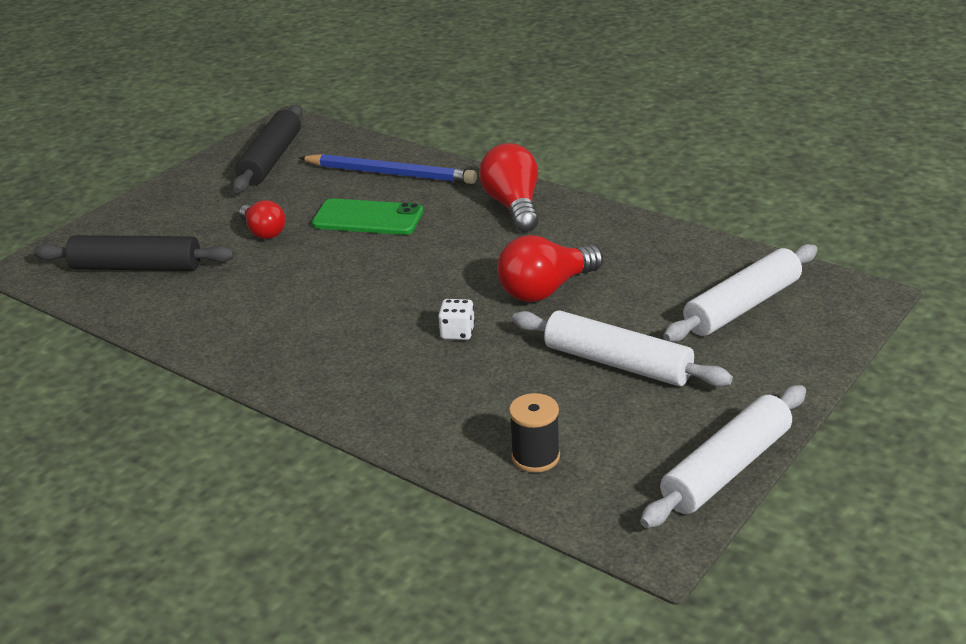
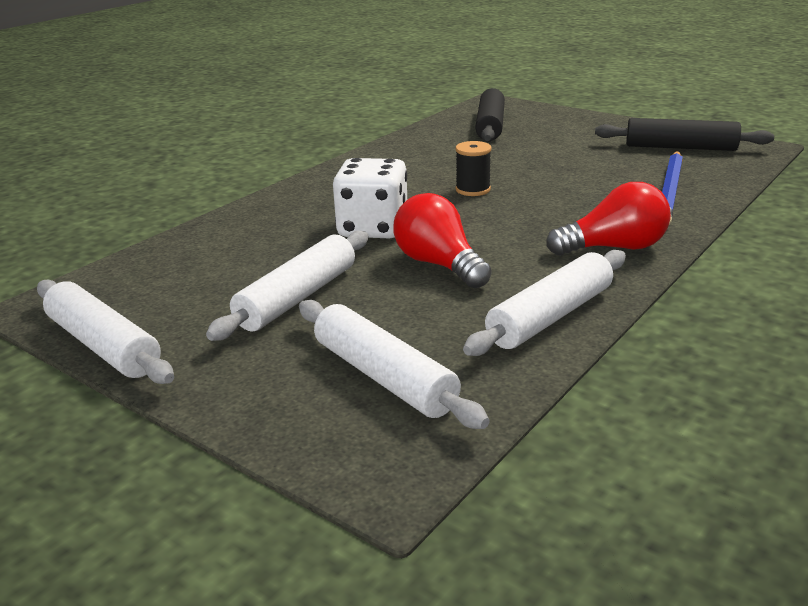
camera: 90 degrees right, 5 degrees down
red light bulb [239,200,286,239] -> none
green phone [312,198,424,235] -> none
white dice [438,299,475,340] -> white dice [333,158,407,239], size x2.23
black spool [509,393,560,473] -> black spool moved to [455,141,492,196]
none -> white rolling pin [463,250,626,356]

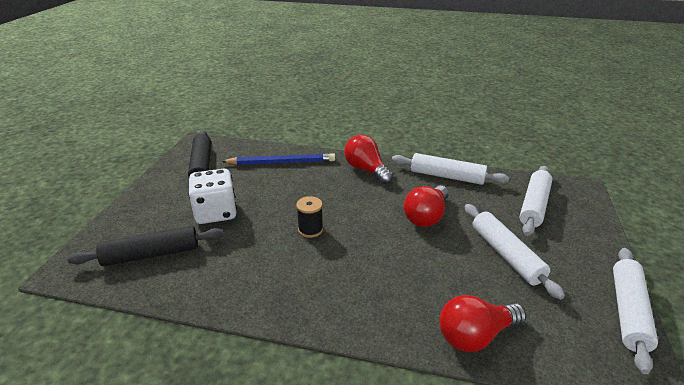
camera: 115 degrees left, 5 degrees up
white rolling pin [206,231,369,341] -> white rolling pin turned 60 degrees clockwise [465,204,565,300]
white dice [333,158,407,239] -> white dice moved to [189,169,237,224]
none -> red light bulb [439,295,526,352]

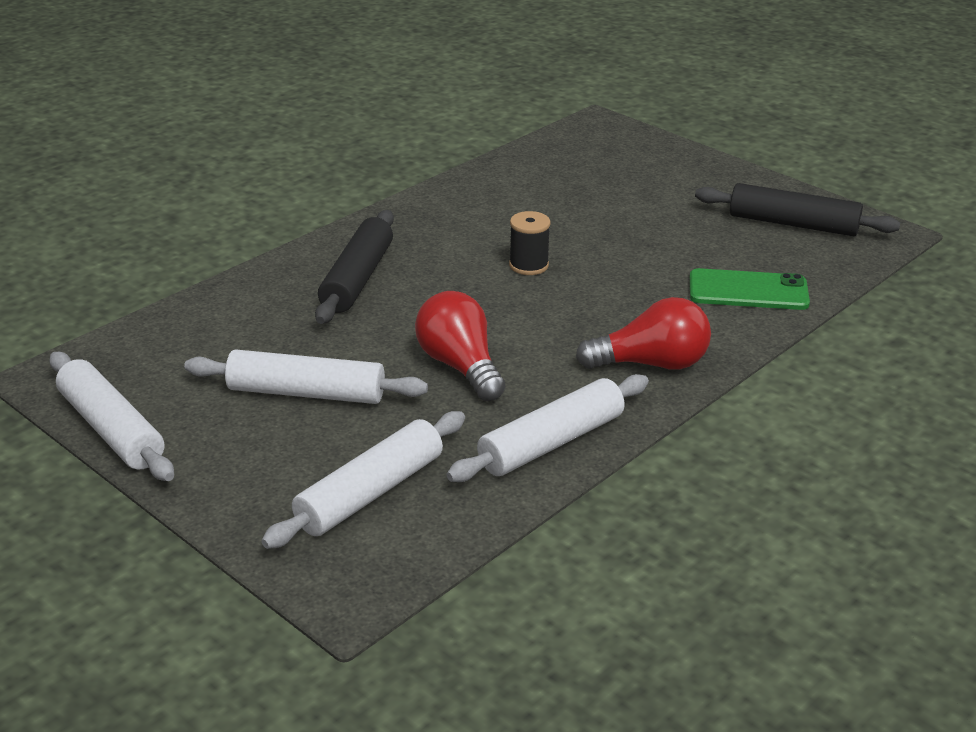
camera: 120 degrees right, 0 degrees up
black rolling pin [68,226,224,266] -> black rolling pin moved to [315,210,394,324]
white dice [189,169,237,224] -> none
blue pencil [221,153,335,165] -> green phone [690,268,810,310]
red light bulb [439,295,526,352] -> none
white rolling pin [519,166,552,236] -> white rolling pin turned 75 degrees clockwise [261,411,465,549]

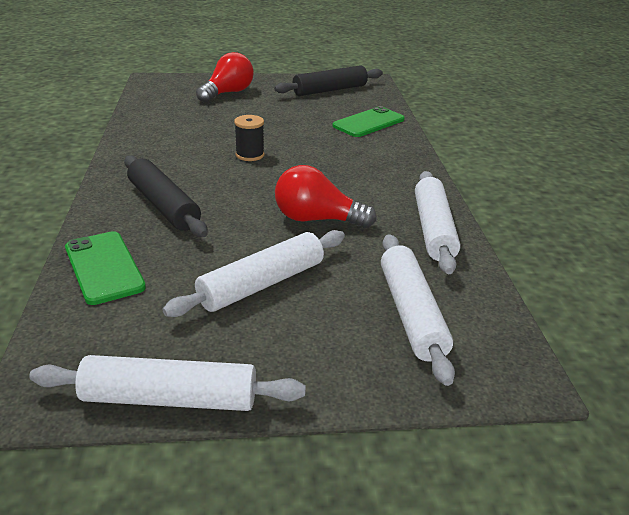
camera: 50 degrees left, 0 degrees up
red light bulb [576,297,711,370] -> red light bulb moved to [196,52,254,103]
none -> green phone [65,231,146,305]

